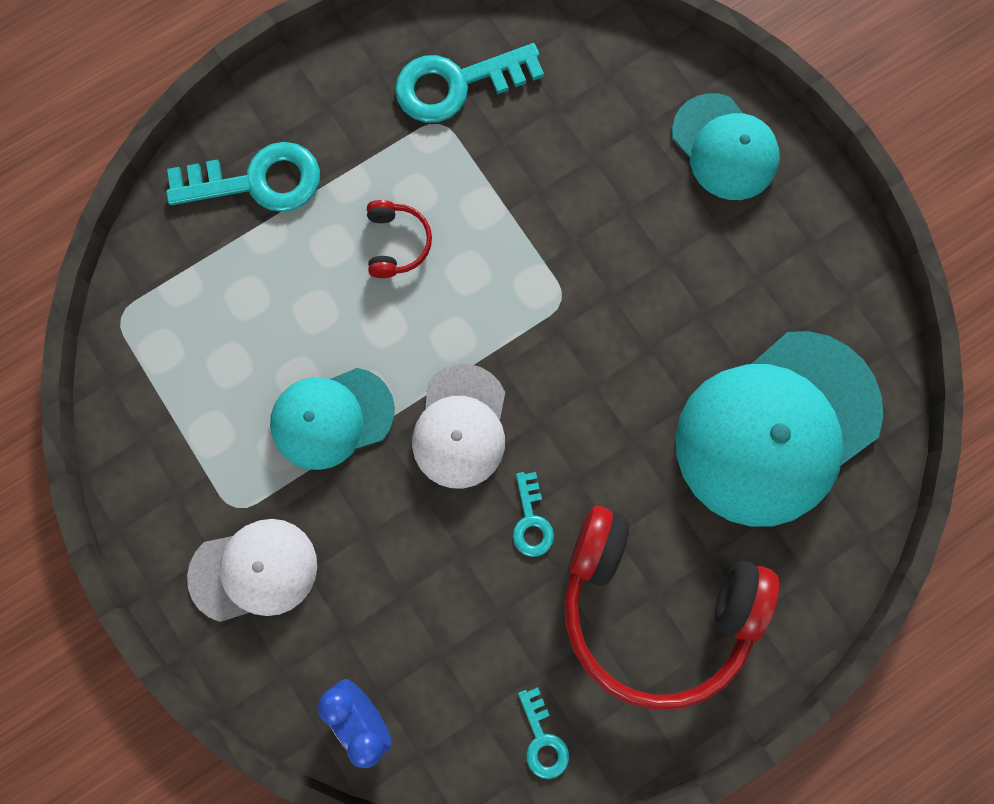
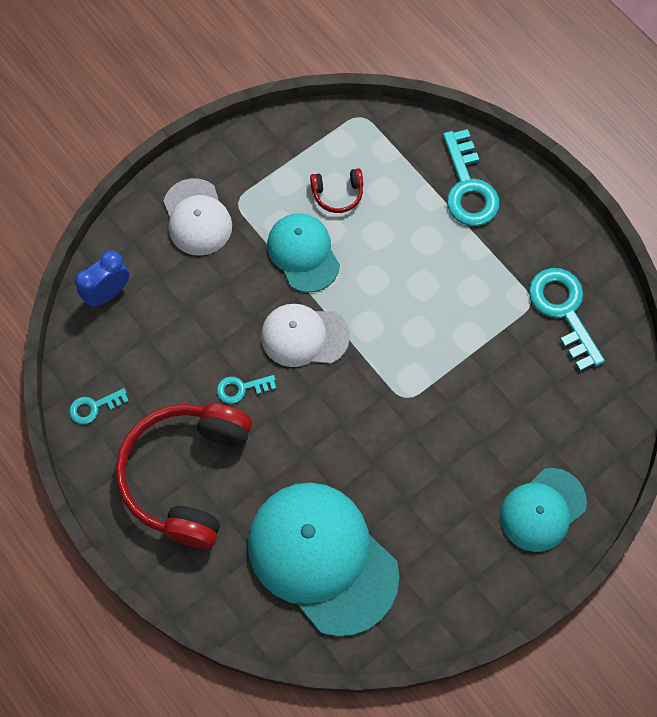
camera: 85 degrees right, 10 degrees down
red headphones [367,200,432,278] -> red headphones moved to [310,168,363,213]

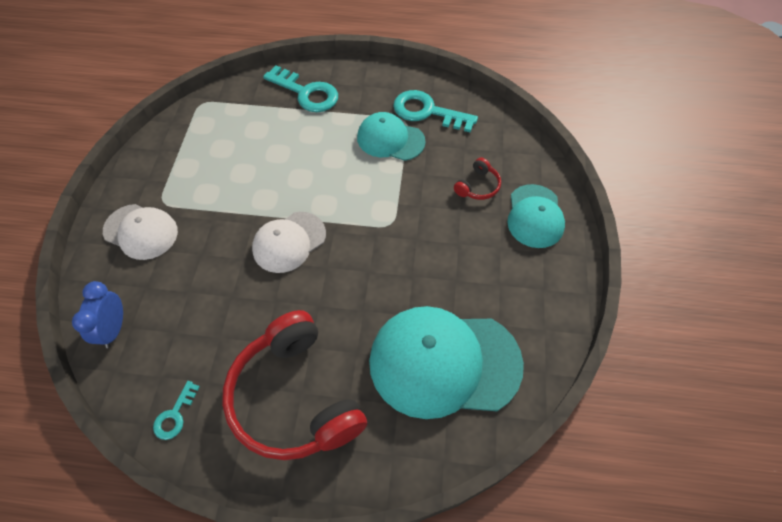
camera: 45 degrees left, 10 degrees down
turquoise key [217,375,276,404] -> none
turquoise cap [267,213,340,292] -> turquoise cap moved to [357,112,426,161]
red headphones [310,168,363,213] -> red headphones moved to [454,157,501,200]

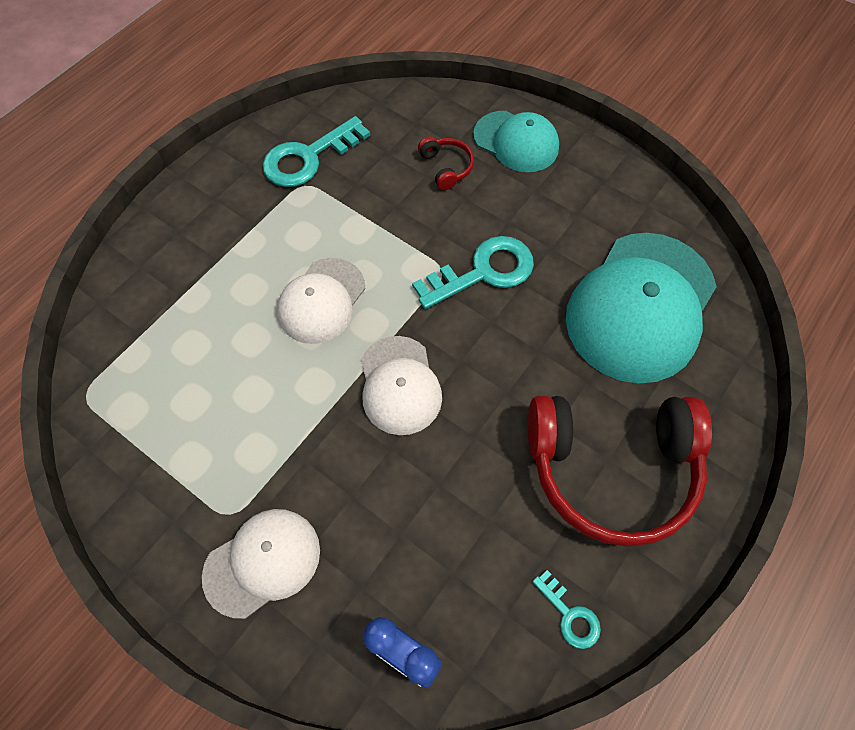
camera: 60 degrees left, 5 degrees up
turquoise key [263,65,338,112] -> turquoise key moved to [412,236,534,309]
turquoise cap [357,112,426,161] -> none
none -> white cap [277,258,365,344]

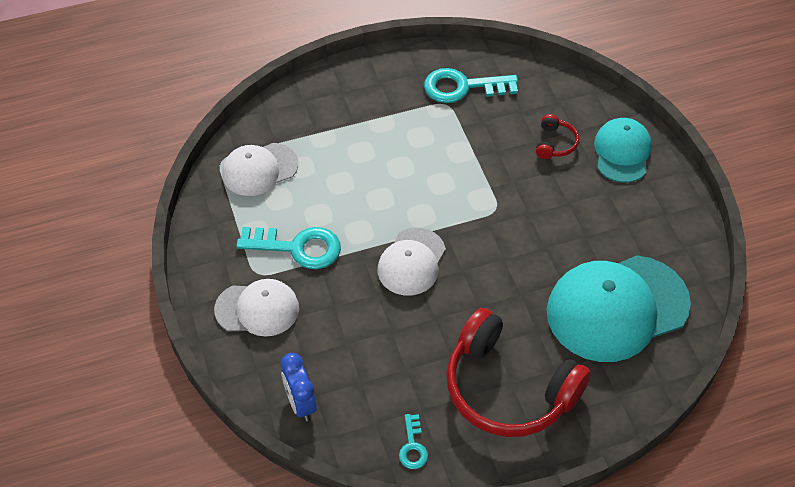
camera: 35 degrees right, 10 degrees down
white cap [277,258,365,344] -> white cap moved to [222,143,298,196]
turquoise key [412,236,534,309] -> turquoise key moved to [236,227,341,269]
turquoise cap [473,111,559,172] -> turquoise cap turned 150 degrees counterclockwise [594,118,652,183]

